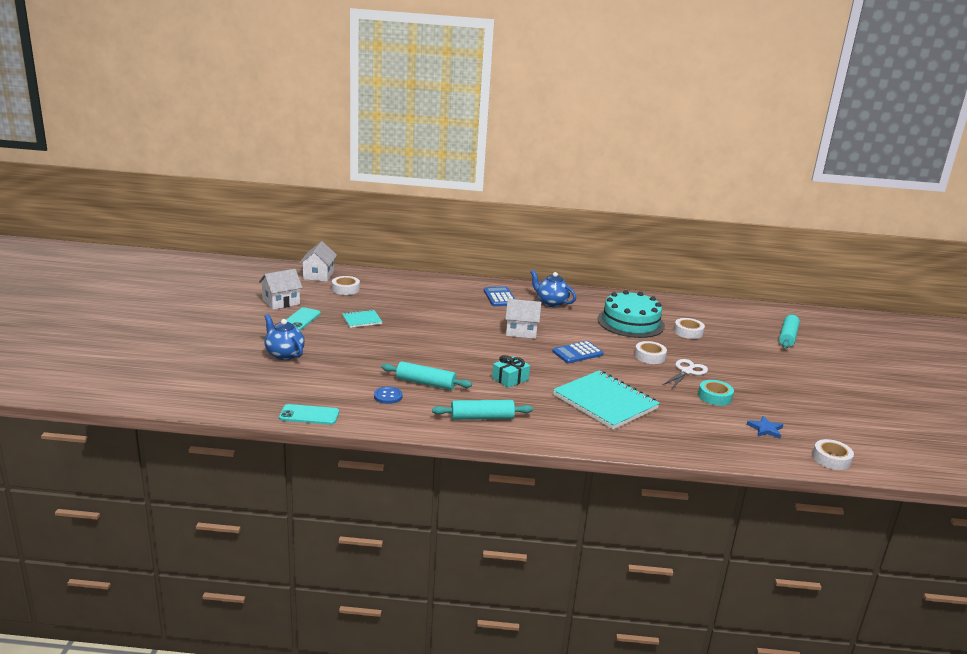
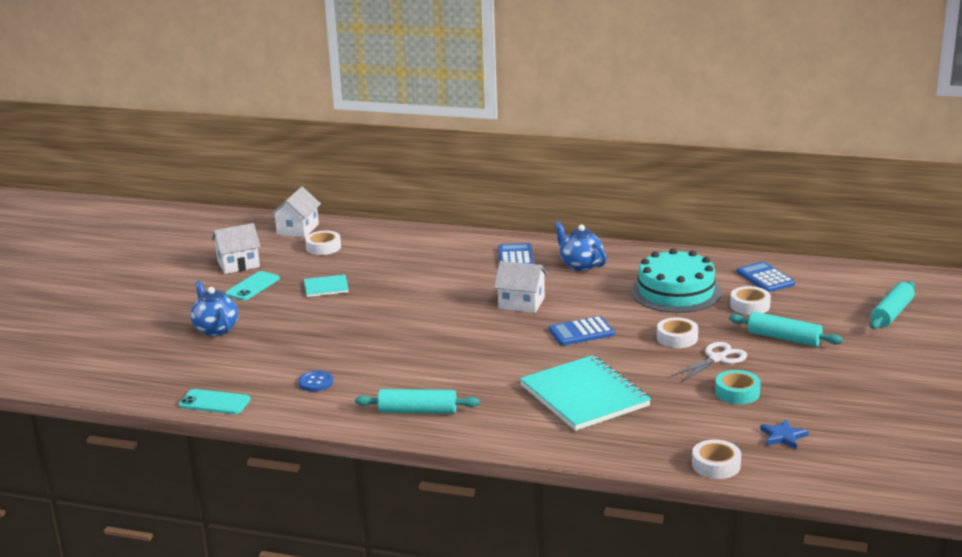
camera: 15 degrees right, 0 degrees up
turquoise rolling pin [381,361,472,390] -> turquoise rolling pin moved to [729,312,843,347]
turquoise gift [492,355,530,388] -> none
white tape [812,439,854,470] -> white tape moved to [692,440,741,479]
none -> blue calculator [737,261,795,292]

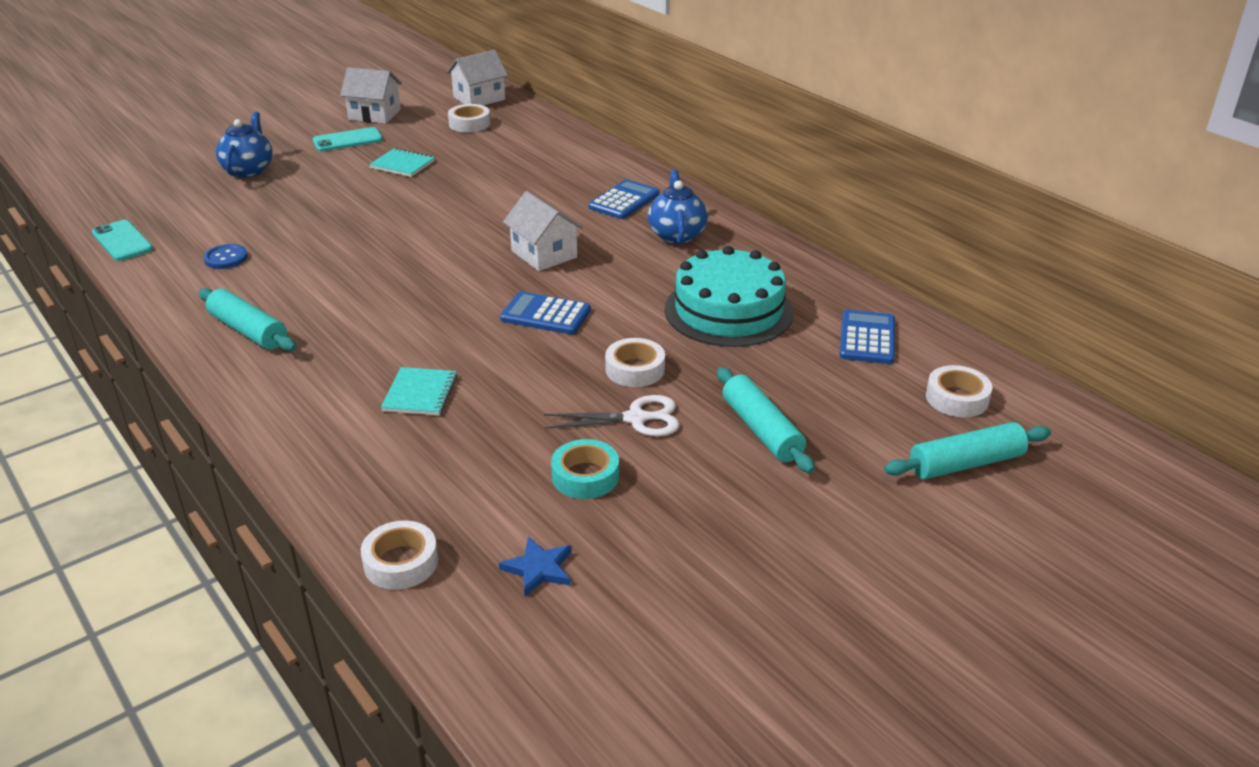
camera: 35 degrees right, 10 degrees up
turquoise notebook [520,355,651,431] -> turquoise notebook [381,367,457,415], size x0.48
white tape [730,286,771,315] -> white tape moved to [926,365,992,417]

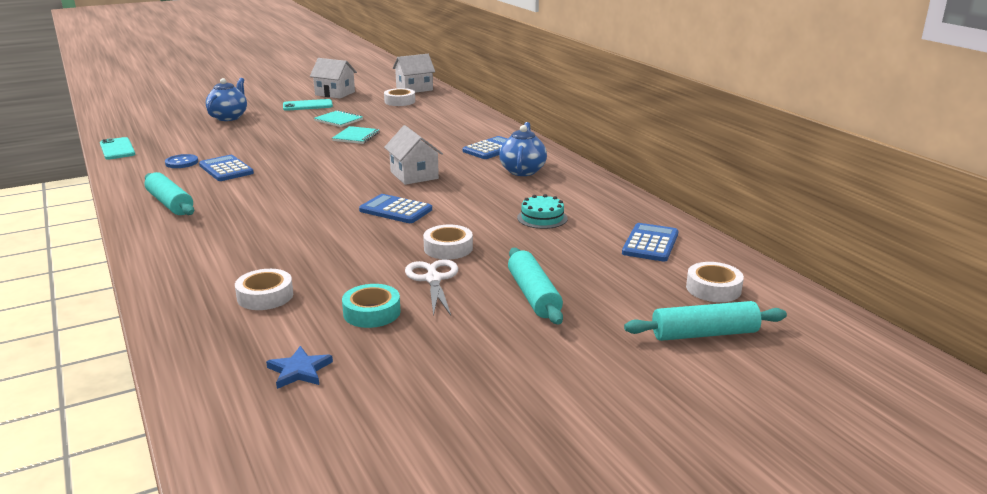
camera: 10 degrees right, 10 degrees down
white tape [361,521,438,590] -> white tape moved to [235,269,293,310]
turquoise notebook [381,367,457,415] -> turquoise notebook moved to [332,126,380,144]
white scissors [544,395,680,437] -> white scissors turned 105 degrees counterclockwise [405,259,458,317]
turquoise cake [665,246,794,347] -> turquoise cake [517,194,568,229], size x0.48
none -> blue calculator [199,155,254,181]

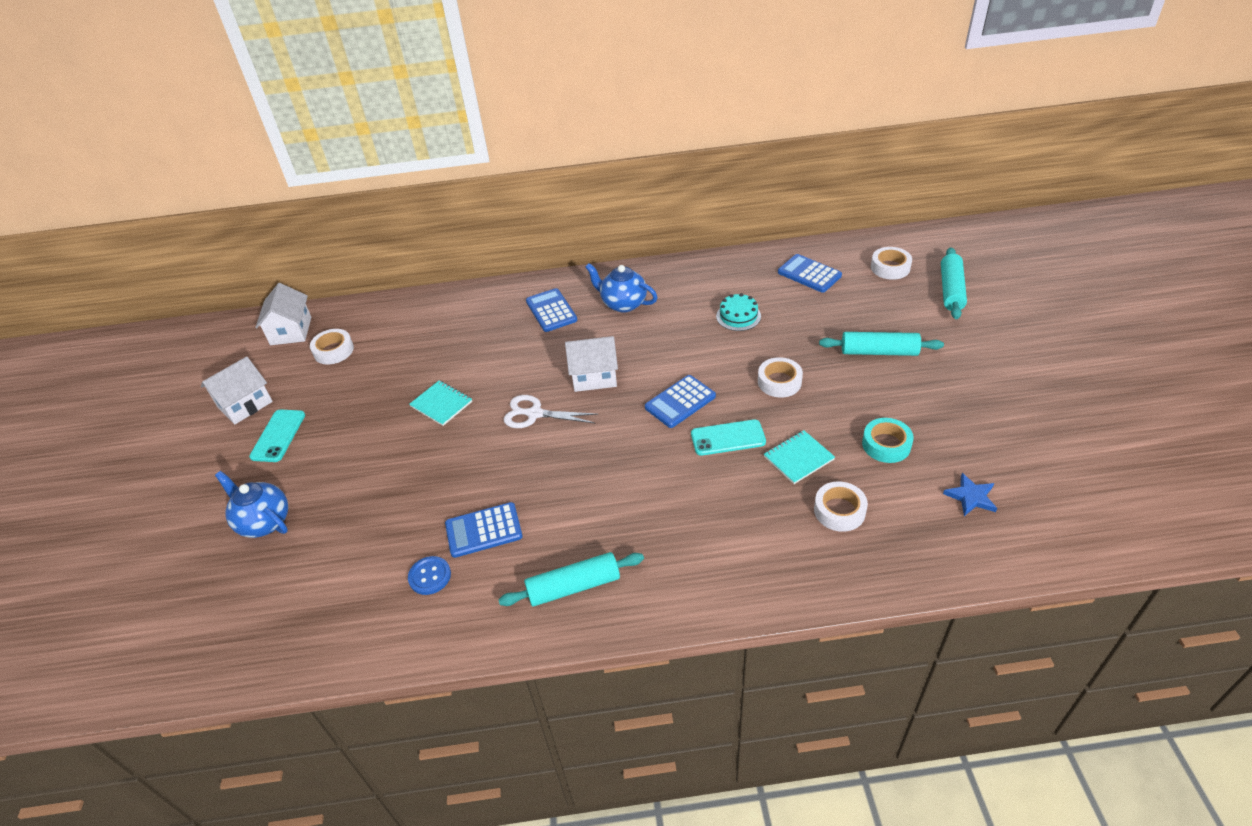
camera: 65 degrees left, 20 degrees up
turquoise phone [100,137,135,159] -> turquoise phone moved to [691,420,766,456]
turquoise notebook [314,110,363,127] -> turquoise notebook moved to [764,430,835,484]
white scissors [405,259,458,317] -> white scissors moved to [504,395,599,428]

